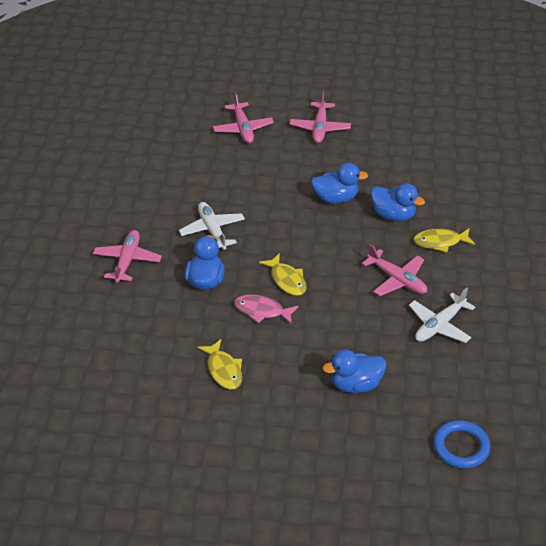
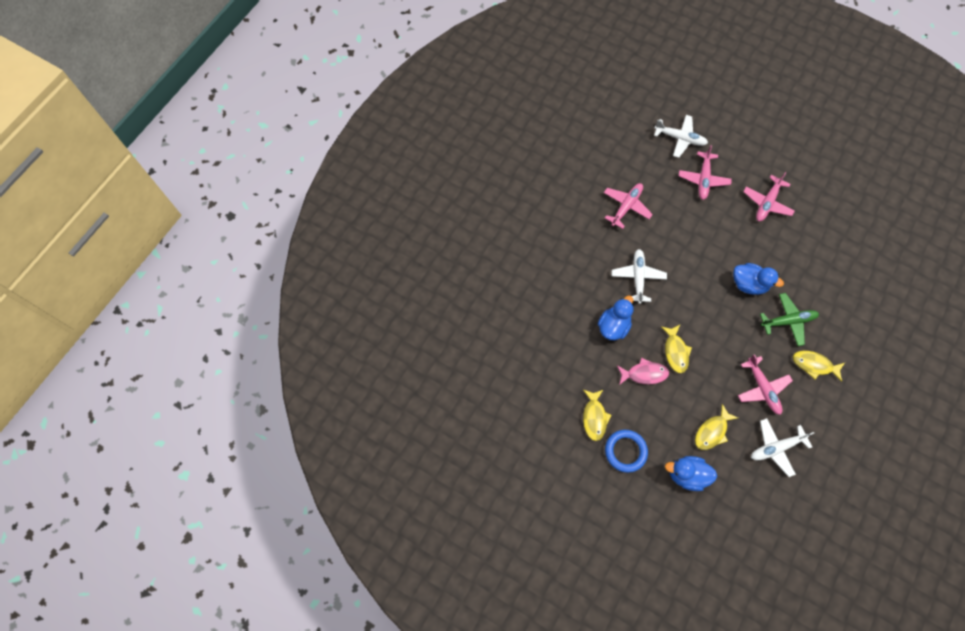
camera: 25 degrees right, 25 degrees up
pink plane [93,230,162,283] -> pink plane moved to [604,183,653,229]
pink fish [234,295,299,325] -> pink fish turned 135 degrees clockwise [617,358,669,385]
blue duck [371,183,425,221] -> green plane [760,293,819,346]
blue ring [433,420,491,469] -> blue ring moved to [605,430,648,473]
none -> white plane [654,115,708,158]
none -> yellow fish [695,404,738,450]

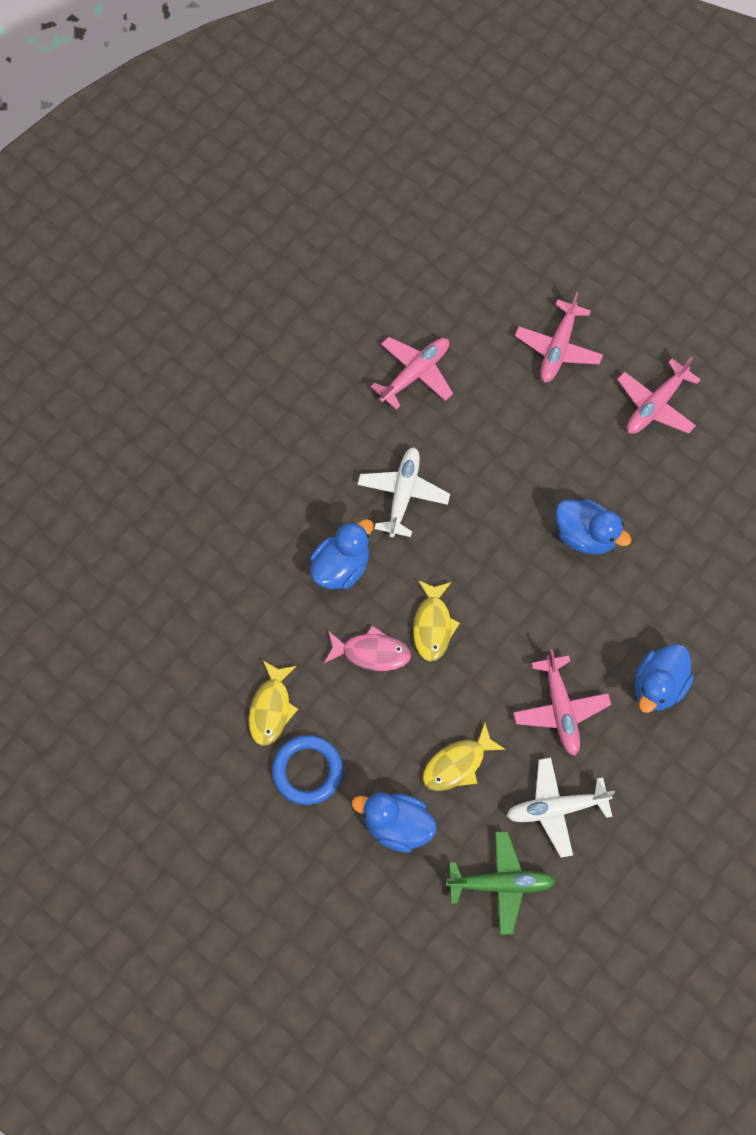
camera: 10 degrees right, 0 degrees up
white plane [654,115,708,158] -> none
green plane [760,293,819,346] -> green plane moved to [446,831,555,935]
yellow fish [793,351,845,382] -> blue duck [635,644,694,713]

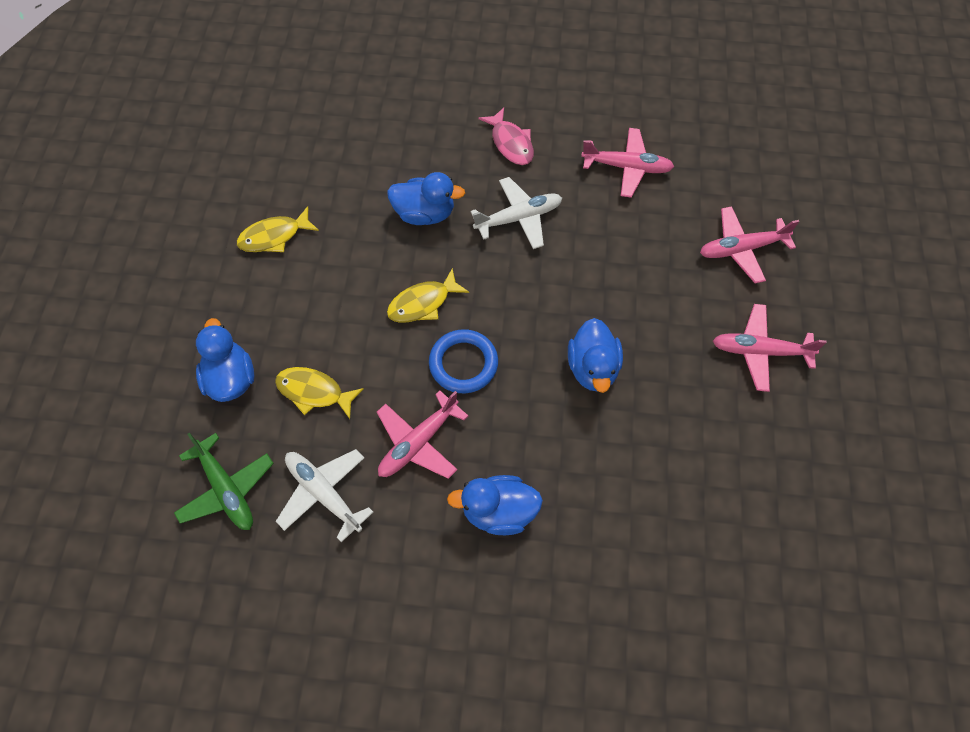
camera: 55 degrees right, 5 degrees down
blue ring [272,735,343,805] -> blue ring moved to [429,329,498,393]
pink fish [324,626,411,671] -> pink fish moved to [478,108,534,165]

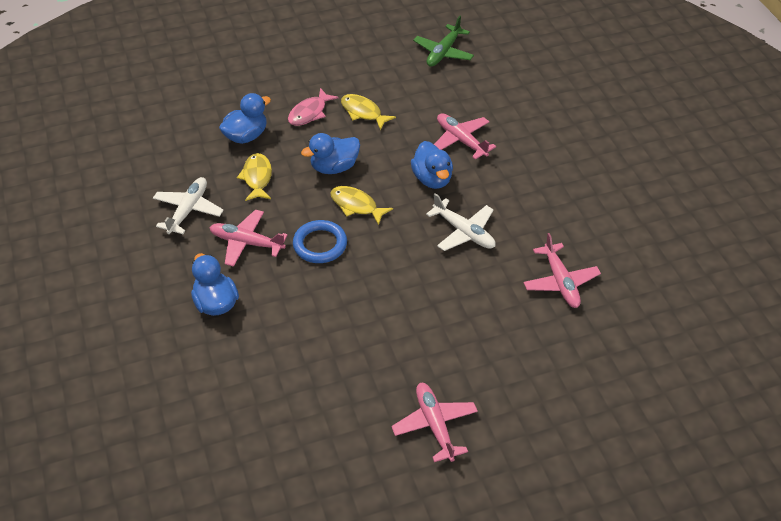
camera: 65 degrees right, 15 degrees down
green plane [174,433,274,530] -> green plane moved to [413,16,474,67]
pink fish [478,108,534,165] -> pink fish moved to [288,88,339,126]
blue duck [568,318,623,393] -> blue duck moved to [301,133,360,174]
pink plane [700,206,799,283] -> pink plane moved to [434,113,496,160]

